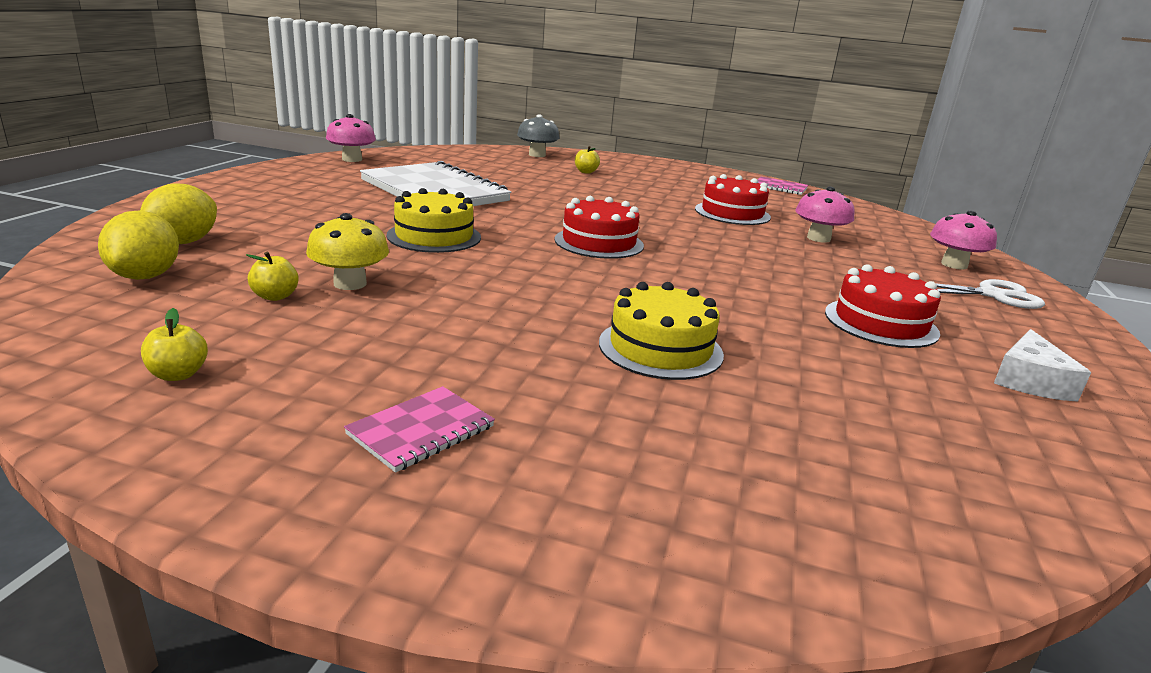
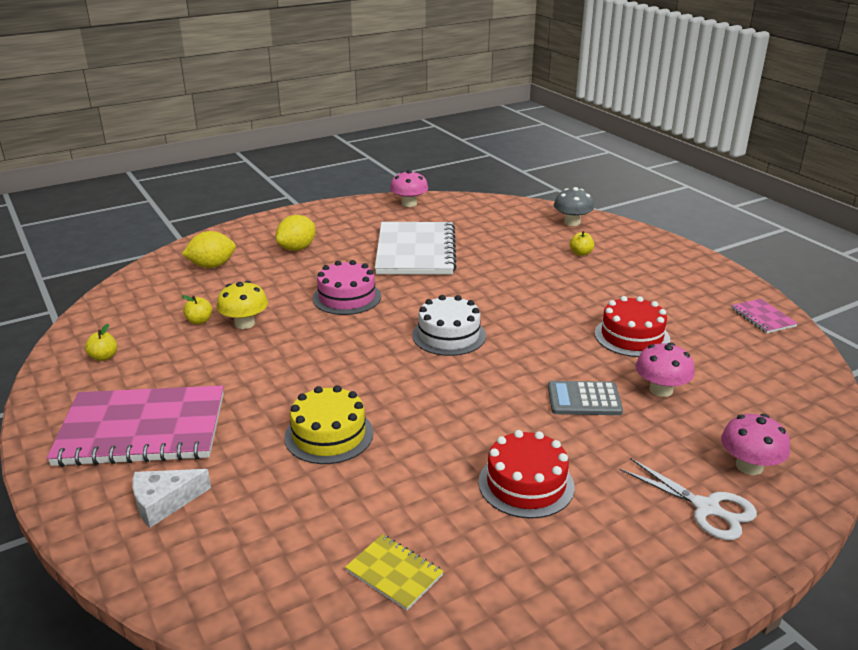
camera: 45 degrees right, 5 degrees up
yellow lemon [98,211,179,280] -> yellow lemon moved to [276,215,315,251]
pink notebook [344,386,495,473] -> pink notebook [47,385,224,467], size x2.29
yellow cake [386,188,481,253] -> pink cake [313,260,381,315]
red cake [555,196,644,259] -> white cake [412,295,486,356]
white cheese [994,329,1091,402] -> white cheese moved to [132,469,211,528]
none -> yellow notebook [345,534,444,610]
none -> grey calculator [548,381,623,415]

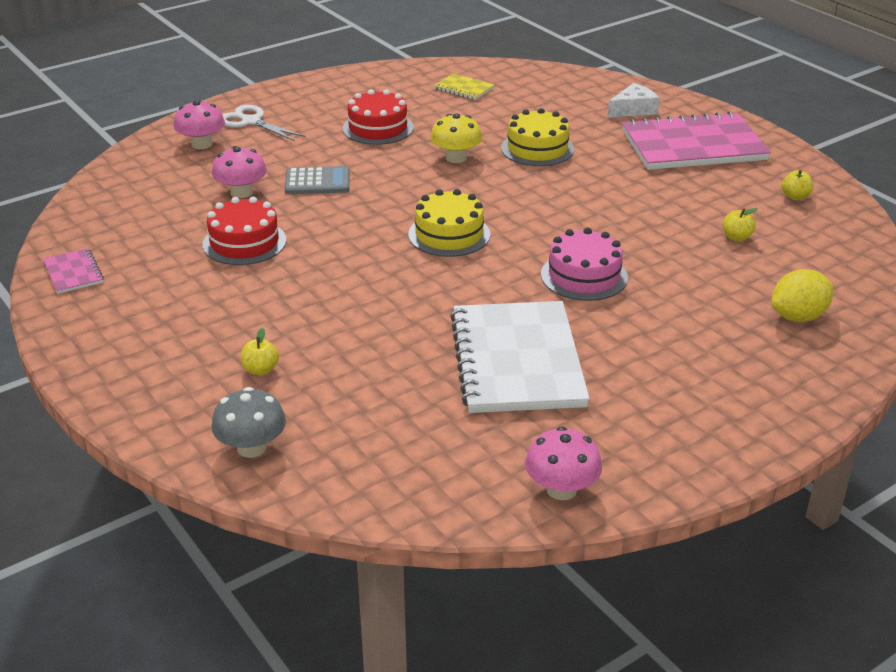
camera: 175 degrees right, 5 degrees up
yellow mushroom [217,281,268,329] -> yellow mushroom moved to [431,114,482,163]
yellow lemon [276,215,315,251] -> none
white cake [412,295,486,356] -> yellow cake [408,189,490,257]

